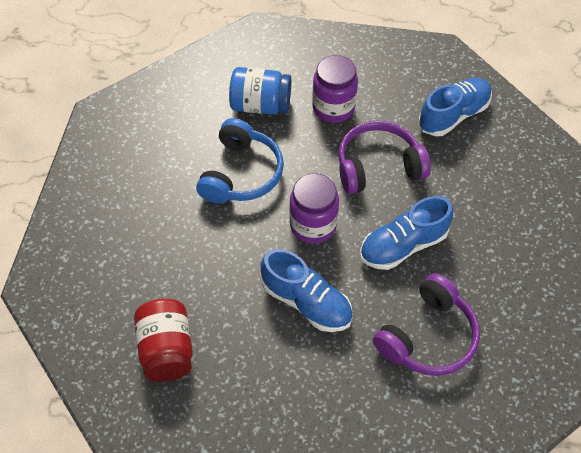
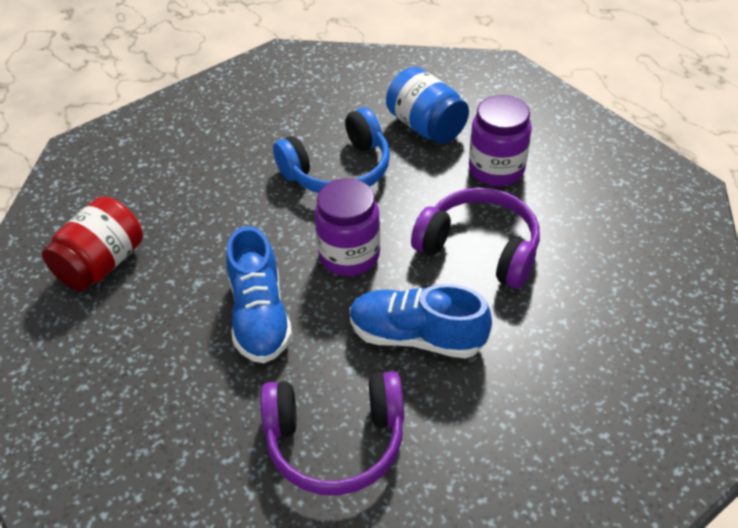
camera: 45 degrees right, 10 degrees down
blue shoe [418,78,492,136] -> none

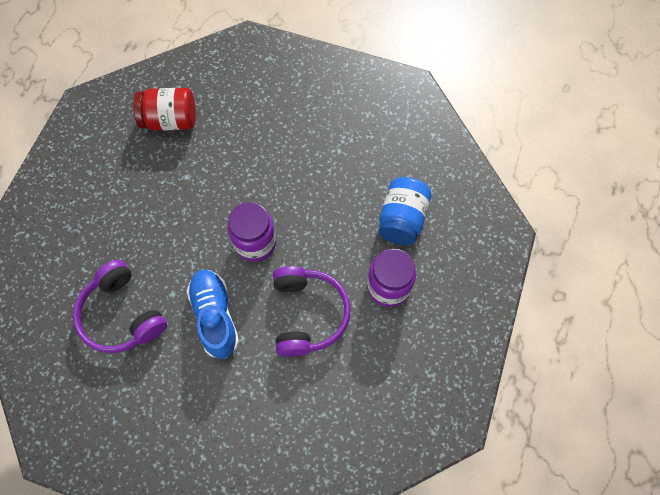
camera: 55 degrees right, 20 degrees up
blue shoe [226,226,292,363] -> none
blue headphones [273,107,390,193] -> none

